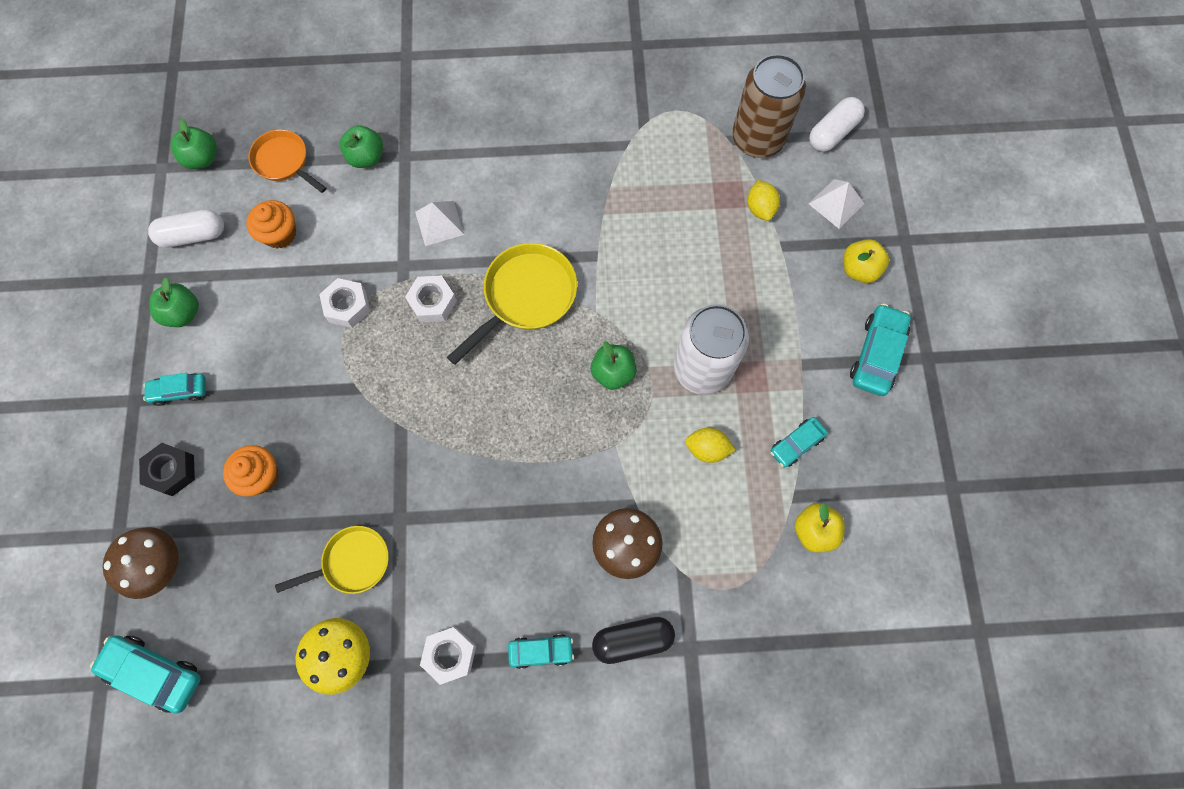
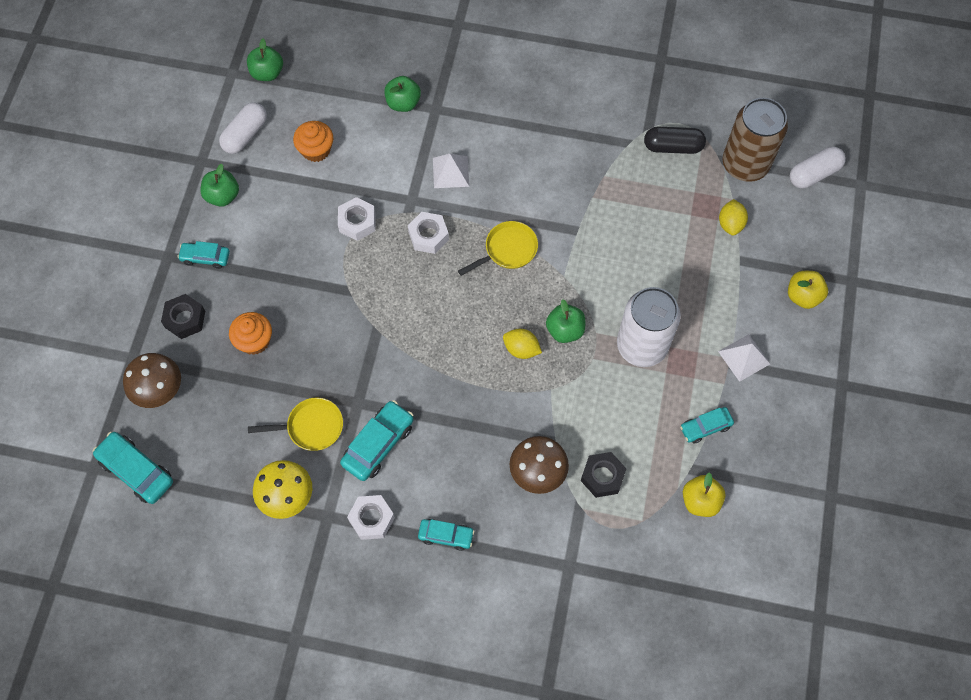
camera: 15 degrees right, 5 degrees down
white capsule [148,209,224,248] -> white capsule turned 60 degrees counterclockwise [219,102,267,154]
orange pan [248,129,327,193] -> none
yellow pan [447,243,577,365] -> yellow pan [458,221,538,276], size x0.65
black capsule [592,617,675,664] -> black capsule moved to [644,127,706,154]
yellow lemon [685,428,735,463] -> yellow lemon moved to [503,329,542,359]
white pyramid [809,179,864,229] -> white pyramid moved to [718,334,770,382]
turquoise car [850,303,911,396] -> turquoise car moved to [340,400,414,481]
none -> black nut [581,452,627,498]

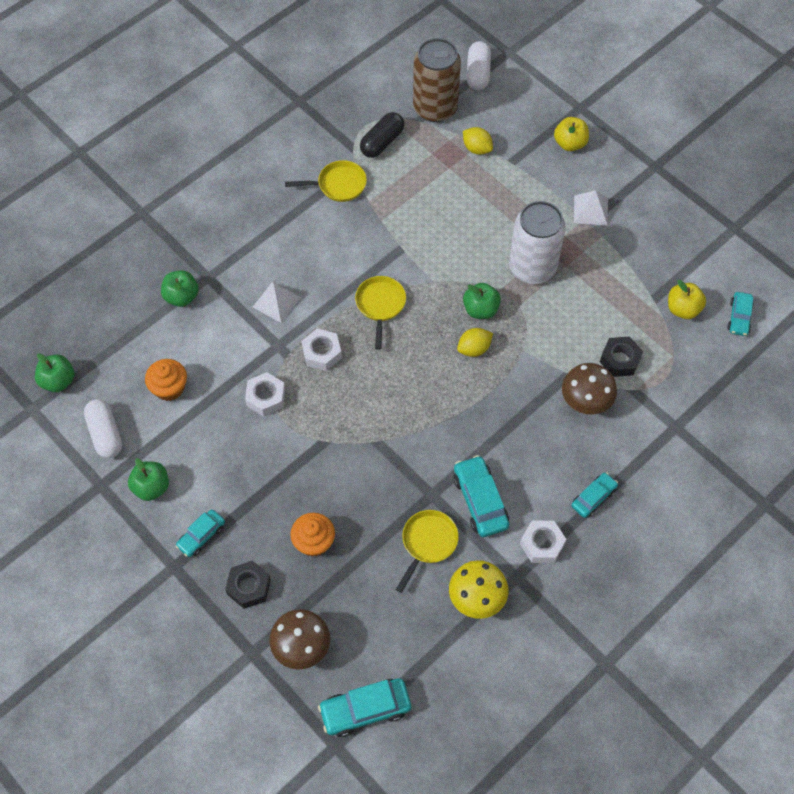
camera: 55 degrees left, 5 degrees down
turquoise car [680,407,734,443] -> turquoise car moved to [727,292,754,336]
none -> yellow pan [285,160,367,202]

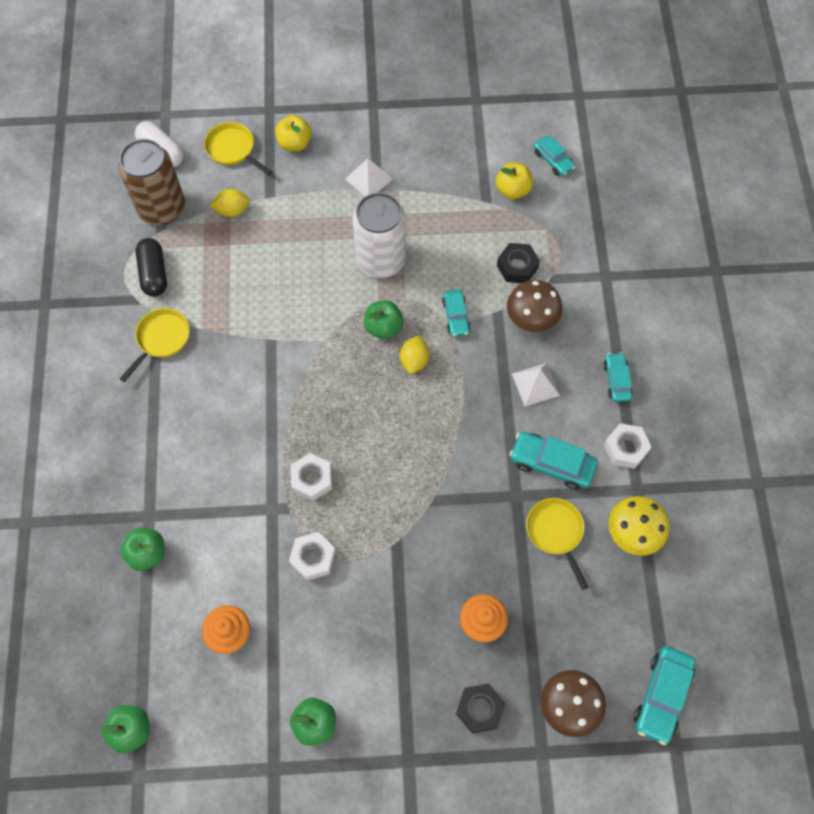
camera: 50 degrees left, 5 degrees up
white capsule [84,399,122,458] -> none
turquoise car [176,509,225,557] -> turquoise car moved to [442,290,470,337]
white pyramid [253,282,301,323] -> white pyramid moved to [512,363,560,406]
yellow pan [355,276,406,350] -> yellow pan moved to [204,122,272,176]

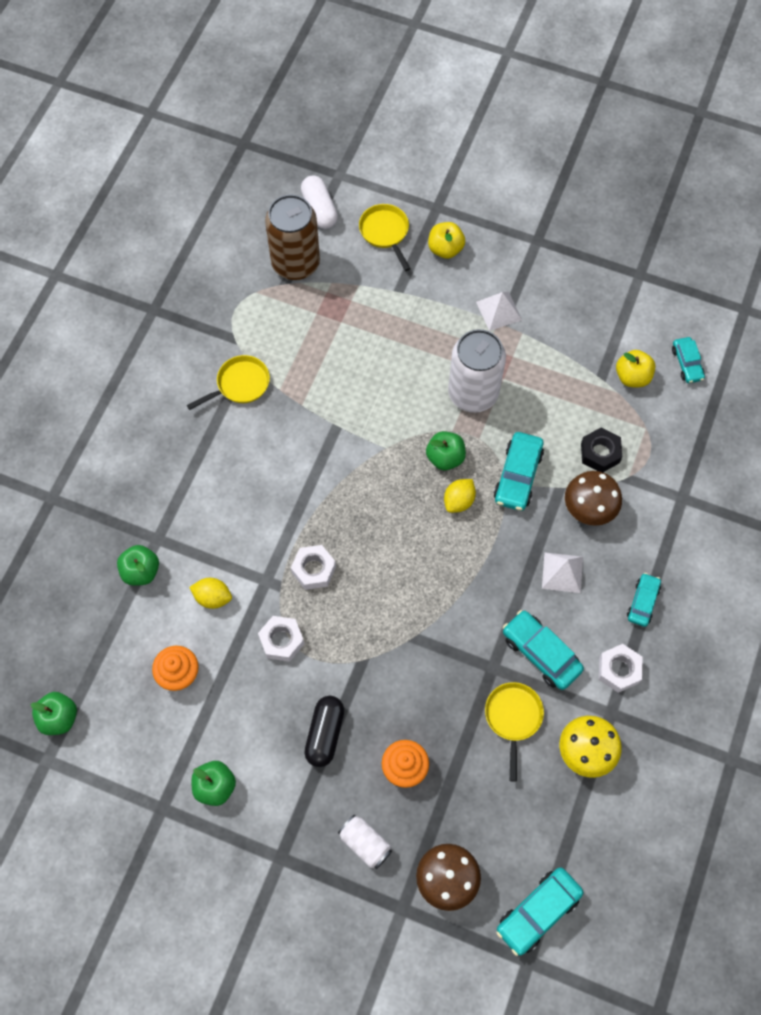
camera: 25 degrees right, 0 degrees up
black capsule [135,238,167,297] -> black capsule moved to [305,696,344,767]
yellow lemon [210,189,250,217] -> yellow lemon moved to [189,578,232,609]
turquoise car [442,290,470,337] -> turquoise car [494,432,544,511], size x1.59
black nut [456,683,505,734] -> white can [338,815,392,869]

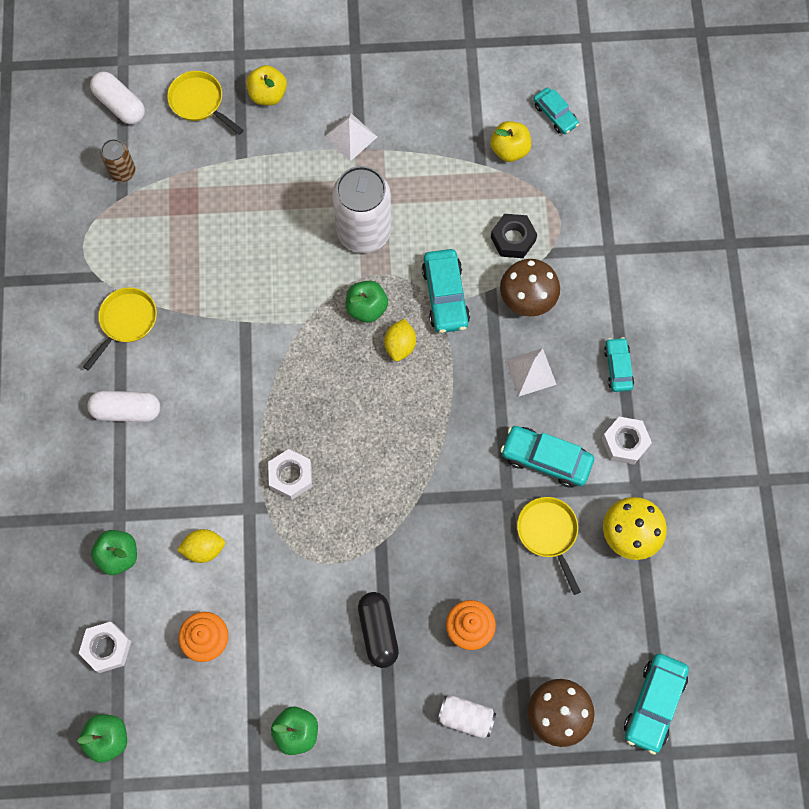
camera: 25 degrees left, 5 degrees up
white nut [258,616,304,662] -> white nut moved to [79,622,131,673]
brown can [265,194,320,280] -> brown can [100,139,135,182], size x0.50
none -> white capsule [87,391,160,422]

